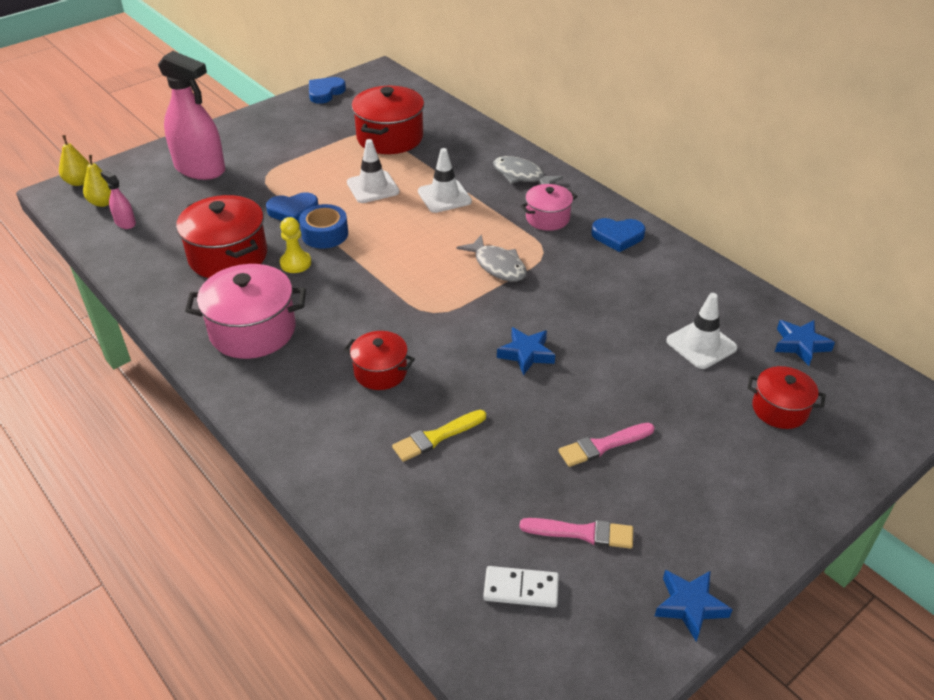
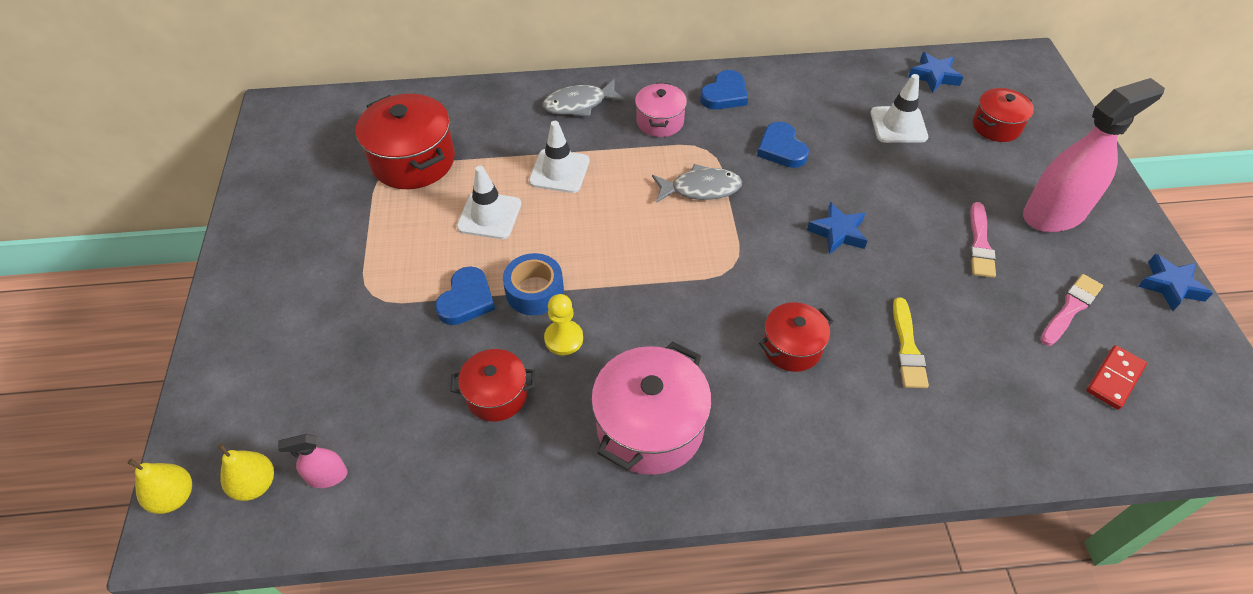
camera: 55 degrees left, 10 degrees up
pink spray bottle [158,51,225,180] -> pink spray bottle moved to [1023,78,1165,232]
red pot [176,195,267,278] -> red pot [450,349,535,422], size x0.59
blue heart [309,77,346,104] -> blue heart moved to [757,122,809,168]
white domino [483,566,559,608] -> red domino [1086,345,1147,410]

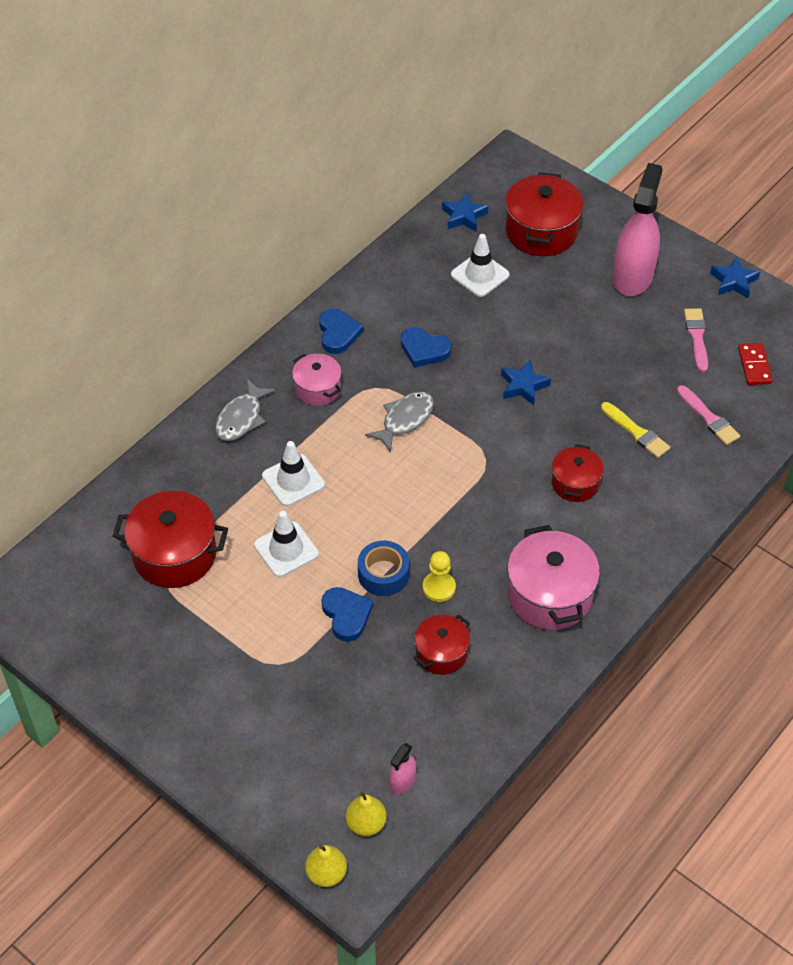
camera: 45 degrees left, 0 degrees up
pink brush [970,202,996,278] -> pink brush moved to [677,385,740,445]
red pot [973,88,1034,142] -> red pot [505,172,583,256], size x1.69

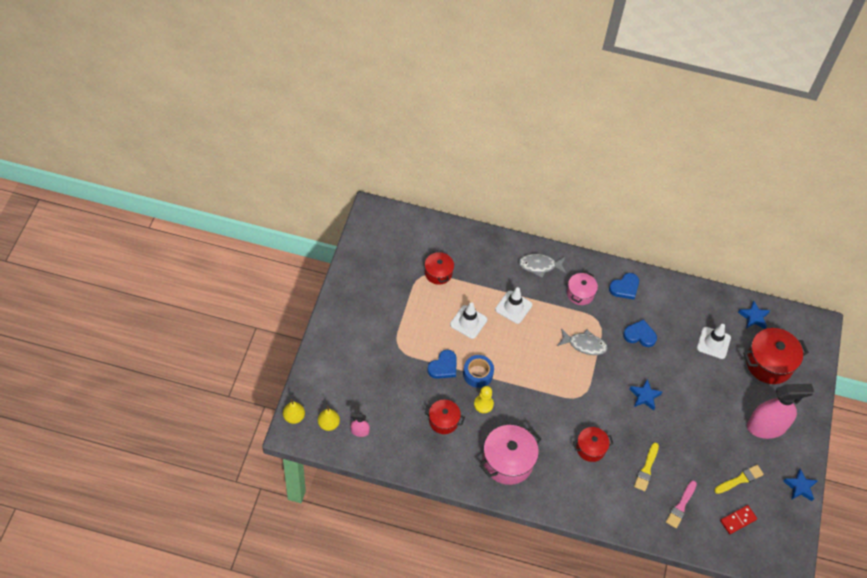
camera: 60 degrees right, 5 degrees up
red pot [113,491,228,588] -> red pot [425,250,454,285], size x0.59
blue heart [401,327,452,368] -> blue heart turned 105 degrees clockwise [623,319,657,347]
pink brush [684,308,708,372] -> yellow brush [714,465,764,494]

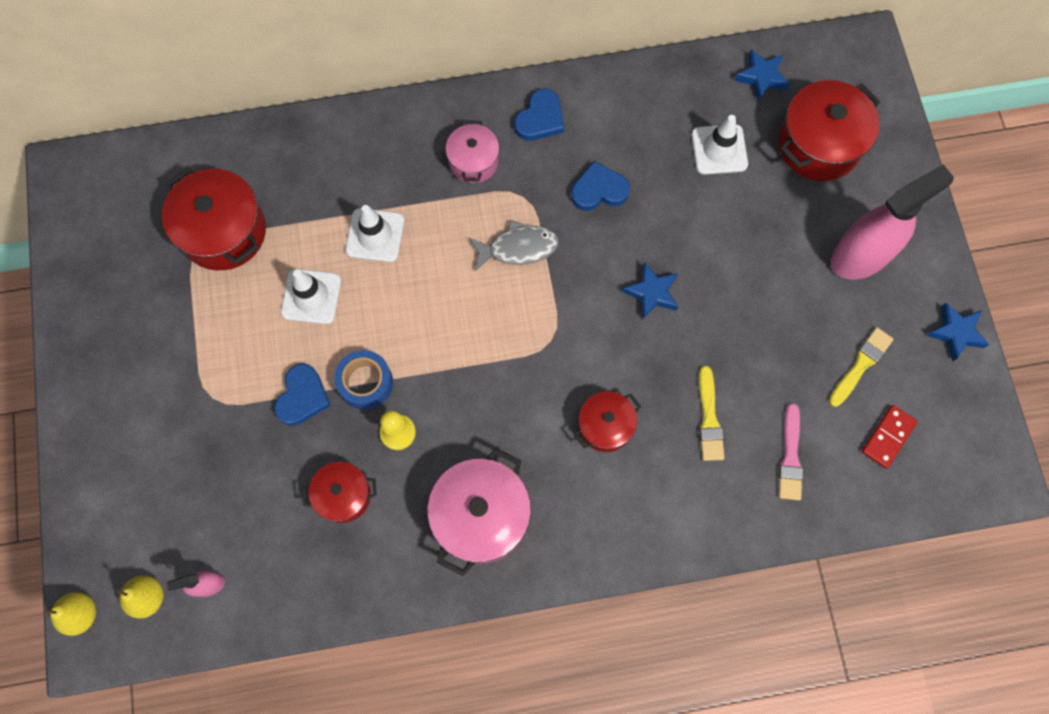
camera: 20 degrees left, 15 degrees up
red pot [425,250,454,285] -> red pot [162,167,266,270], size x1.69
grey fish [518,254,566,278] -> none

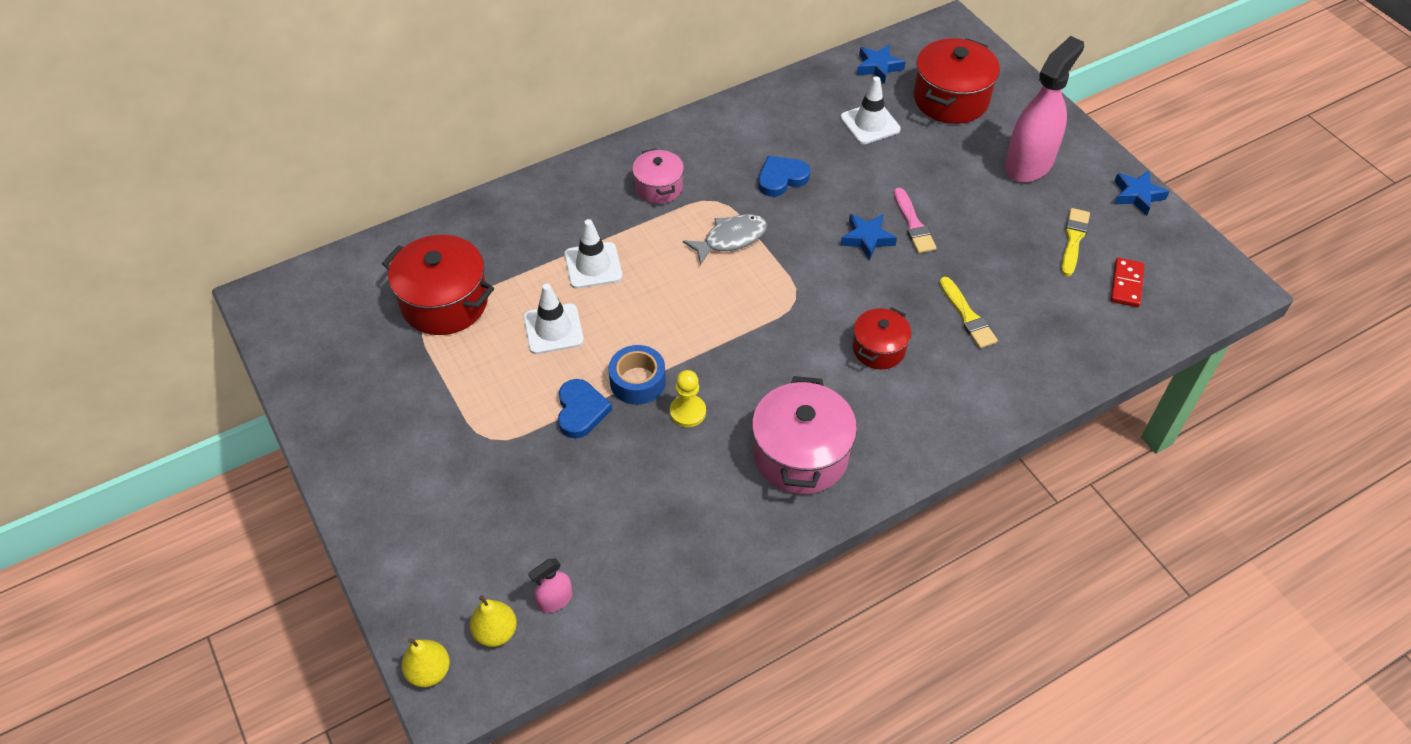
camera: 20 degrees left, 20 degrees down
red pot [302,462,377,523] -> none
blue heart [515,89,564,141] -> none
pink brush [779,403,803,500] -> pink brush moved to [894,188,936,253]

